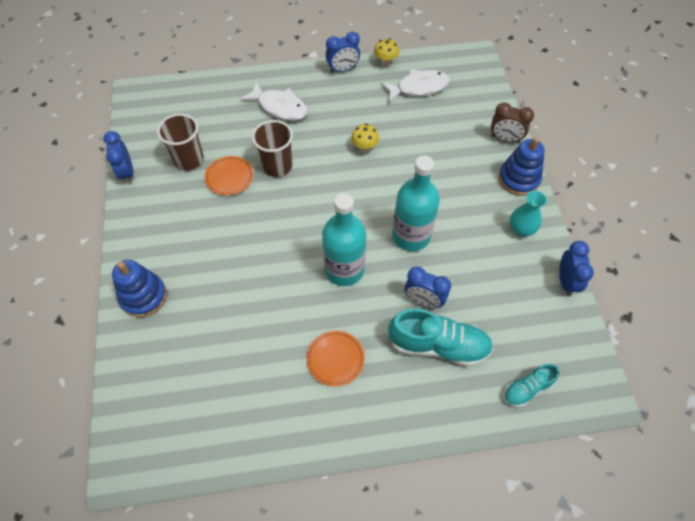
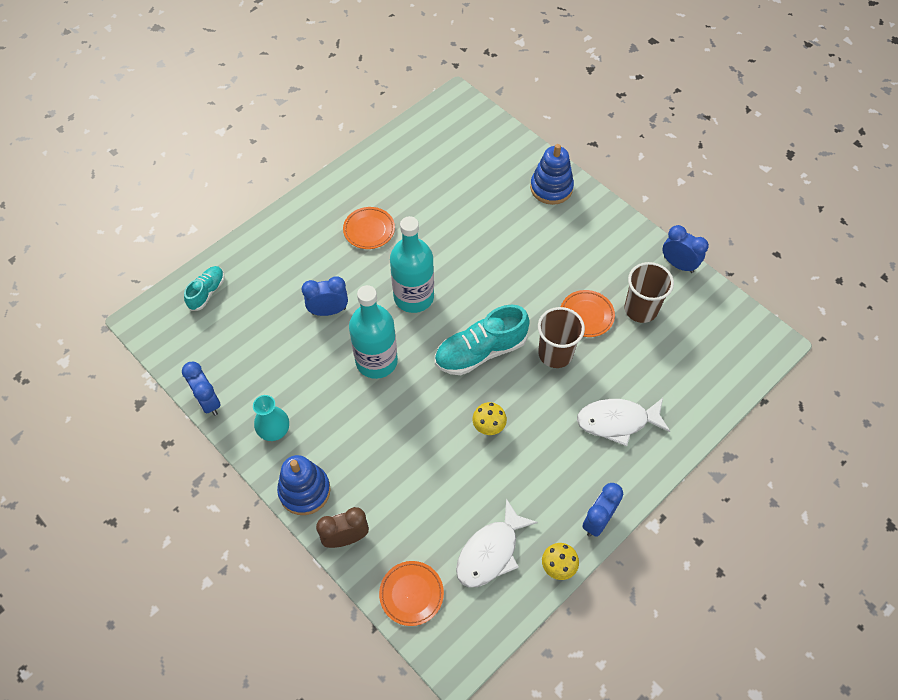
camera: 145 degrees right, 0 degrees up
turquoise shoe [388,309,493,367] -> turquoise shoe moved to [435,305,530,375]
none -> orange plate [379,561,444,626]

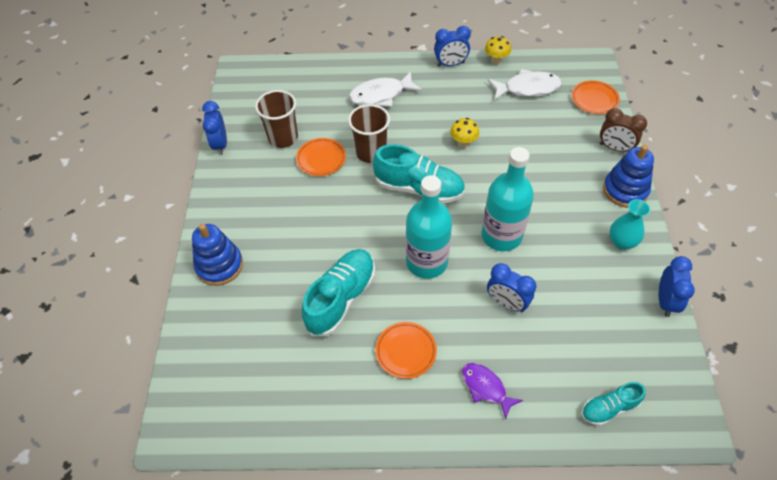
camera: 135 degrees left, 5 degrees down
white fish [577,398,670,446] -> white fish turned 120 degrees clockwise [349,71,422,107]
none -> turquoise shoe [302,249,375,336]
none -> purple fish [462,363,523,419]

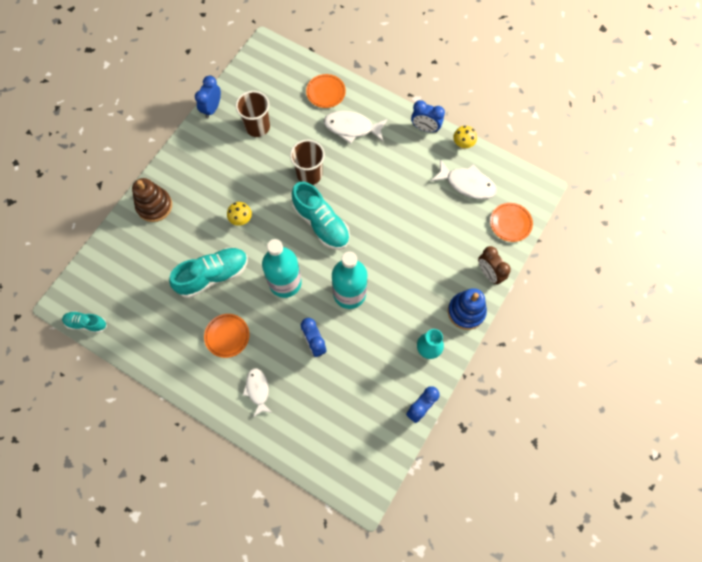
camera: 30 degrees right, 15 degrees up
blue stacking toy [192,224,243,286] -> brown stacking toy [132,178,172,222]
orange plate [296,138,346,176] -> orange plate moved to [306,74,346,108]
yellow mushroom [450,118,479,148] -> yellow mushroom moved to [227,202,252,226]
purple fish [462,363,523,419] -> white fish [243,368,273,417]
turquoise shoe [581,382,646,426] -> turquoise shoe moved to [62,311,107,333]

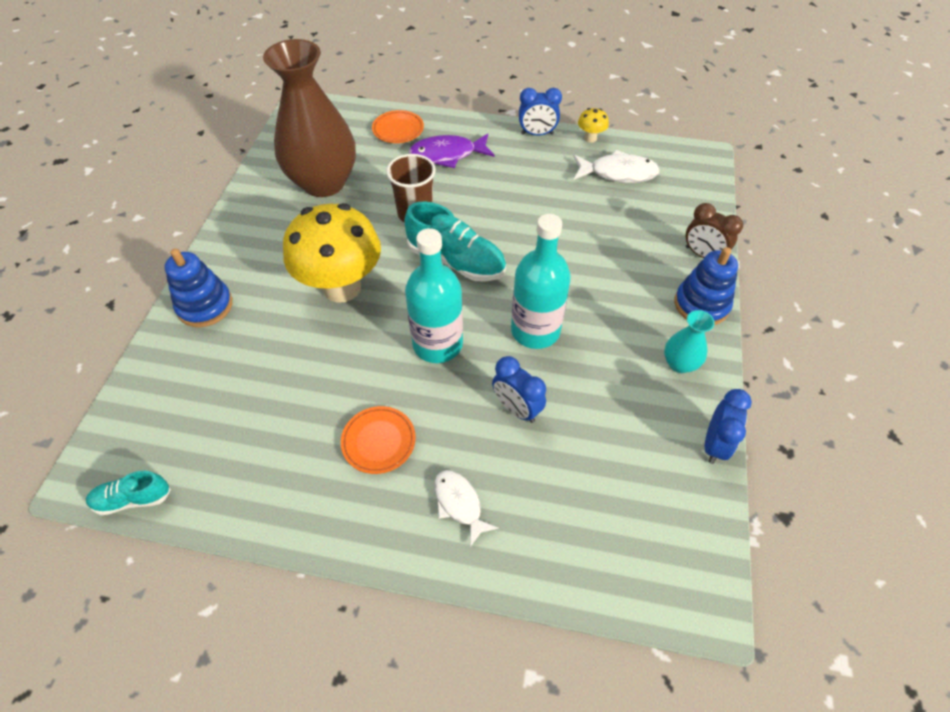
camera: 20 degrees left, 15 degrees down
brown stacking toy [132,178,172,222] -> blue stacking toy [164,248,232,327]
turquoise shoe [169,247,248,298] -> none
blue clock [195,76,221,118] -> none
yellow mushroom [227,202,252,226] -> yellow mushroom [283,203,381,302], size x2.49
brown cup [236,91,270,137] -> brown vase [263,39,356,197]
white fish [324,111,388,144] -> purple fish [409,133,494,168]
orange plate [490,203,533,242] -> none

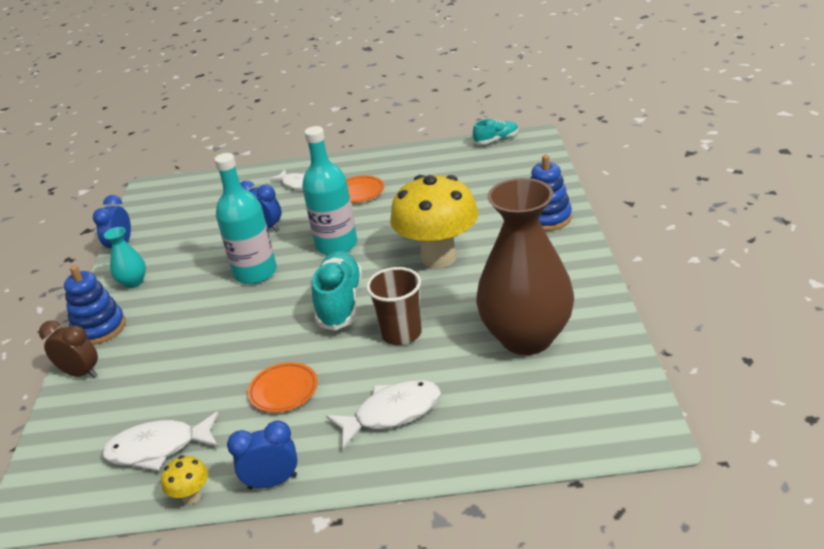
camera: 170 degrees right, 20 degrees down
orange plate [372,110,424,143] -> orange plate moved to [248,362,318,413]
turquoise shoe [404,201,506,282] -> turquoise shoe turned 75 degrees clockwise [312,251,362,331]
purple fish [409,133,494,168] -> white fish [326,380,441,448]

